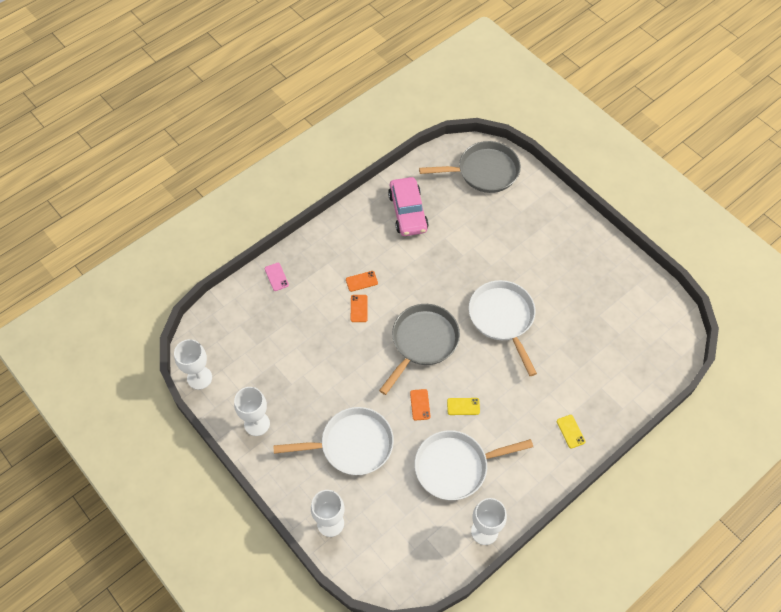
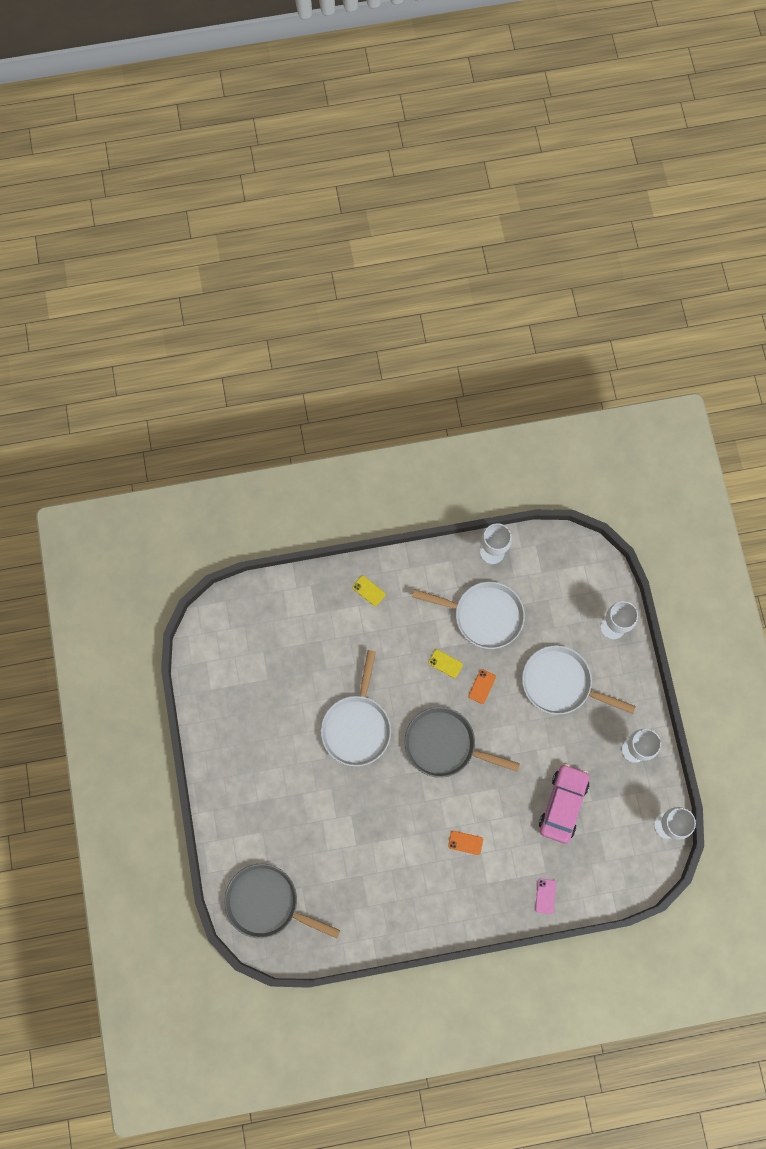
camera: 150 degrees left, 15 degrees up
orange phone [351,295,368,322] -> none
grey pan [379,304,460,395] -> grey pan turned 45 degrees clockwise [404,707,520,778]
pink car [388,177,429,236] -> pink car moved to [539,764,589,843]
yellow phone [557,415,586,449] -> yellow phone turned 60 degrees counterclockwise [352,576,386,606]

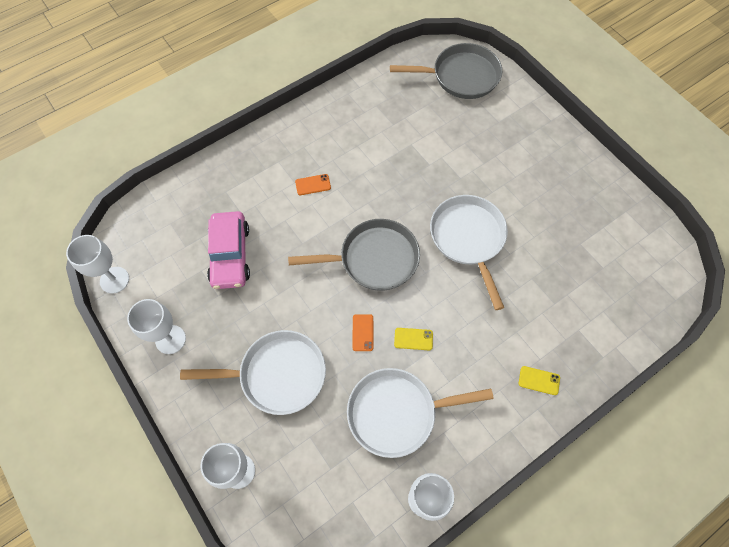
camera: 155 degrees right, 10 degrees down
pink phone [535,879,556,914] -> none

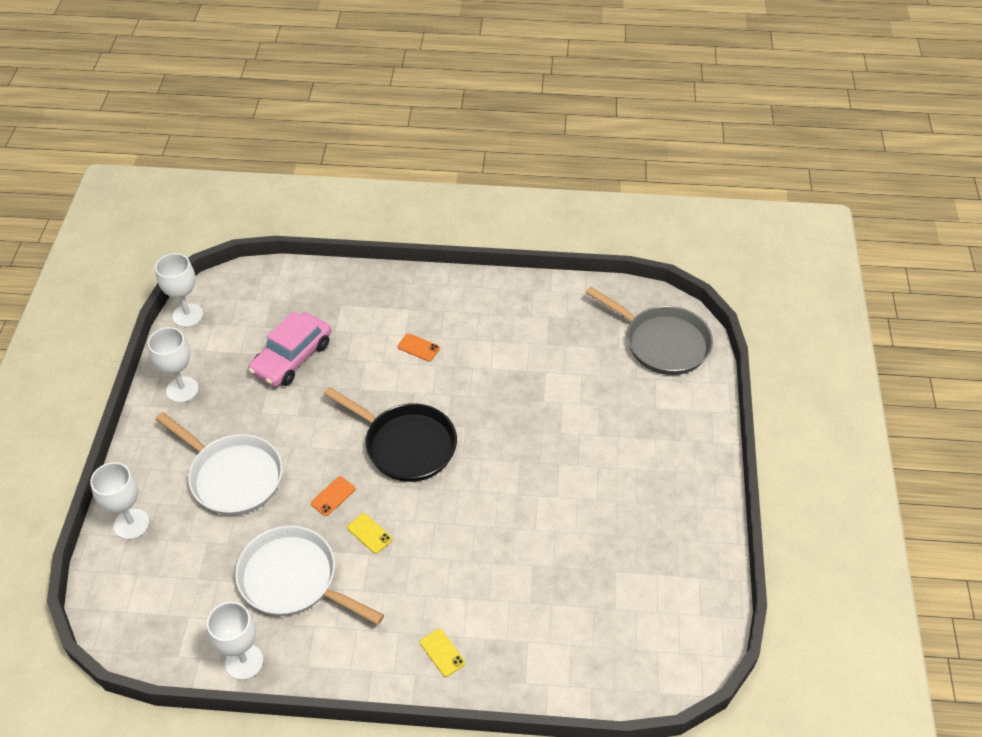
camera: 40 degrees right, 15 degrees down
grey pan [288,219,420,291] -> black pan [324,387,457,482]
white pan [430,195,508,310] -> none

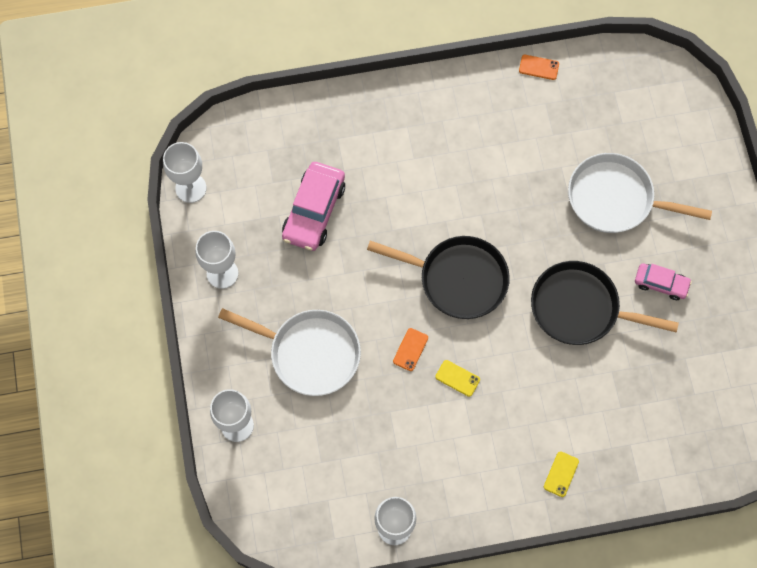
camera: 15 degrees left, 20 degrees up
white pan [235,526,384,625] -> white pan moved to [568,153,712,233]
orange phone [398,333,440,361] -> orange phone moved to [519,55,559,80]
yellow phone [420,629,465,677] -> yellow phone turned 75 degrees clockwise [544,451,579,497]
grey pan [585,286,713,375] -> none
none -> black pan [531,261,679,345]
none -> pink car [635,263,692,300]

